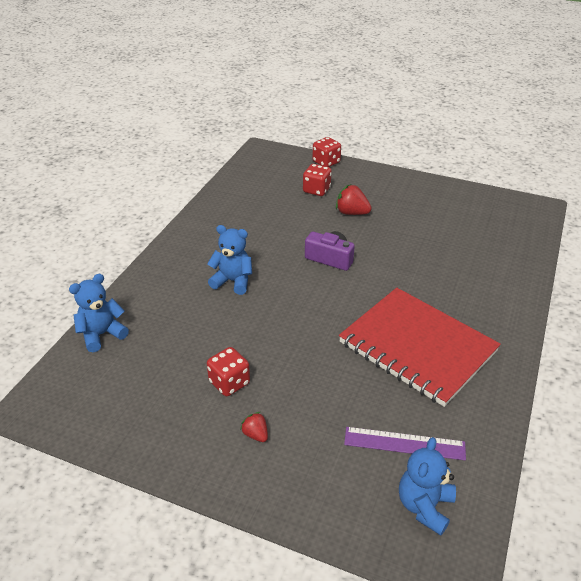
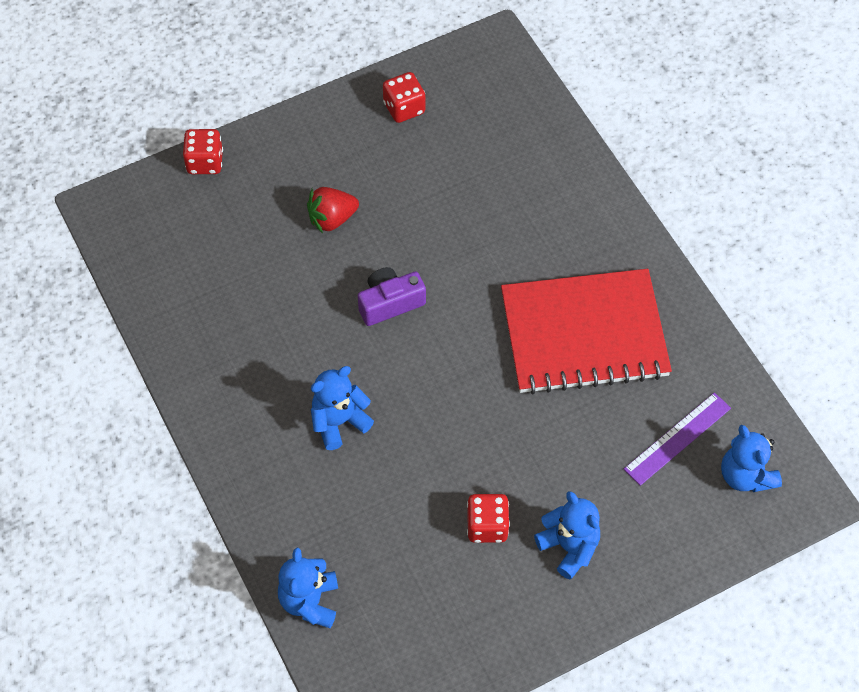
camera: 50 degrees left, 20 degrees up
red strawberry [240,412,268,442] -> blue teddy bear [534,491,600,579]
red dice [303,164,332,196] -> red dice moved to [383,72,425,123]

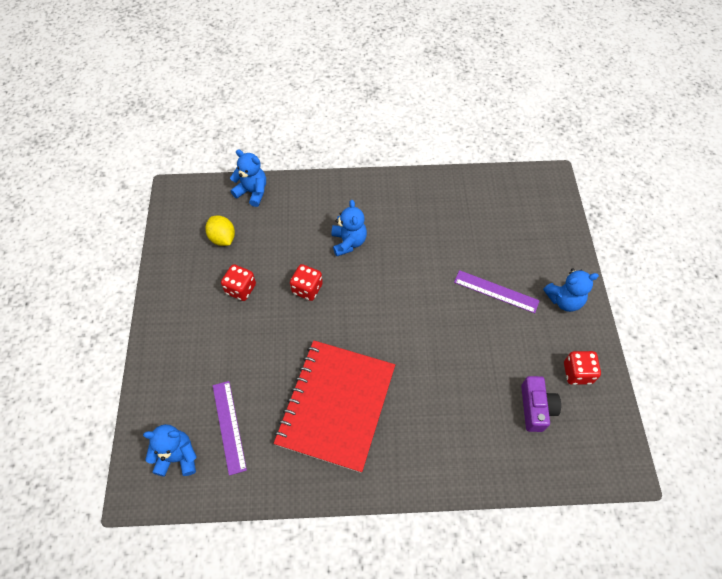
camera: 115 degrees right, 0 degrees up
red dice [183,129,223,174] -> red dice moved to [290,264,323,301]
red strawberry [307,187,359,233] -> purple ruler [454,270,540,313]
purple camera [358,267,426,326] -> purple camera moved to [521,376,561,432]
blue teddy bear [534,491,600,579] -> blue teddy bear moved to [543,268,599,312]
none -> yellow lemon [205,216,235,246]

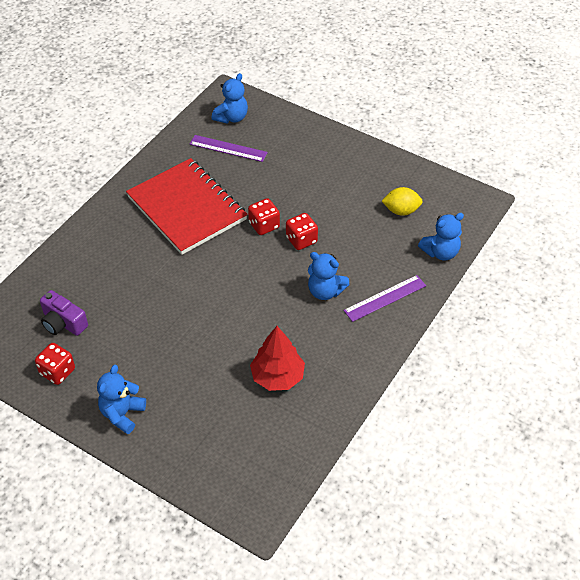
camera: 125 degrees right, 10 degrees down
red dice [221,264,256,301] -> red dice moved to [248,198,280,235]
purple ruler [454,270,540,313] -> purple ruler moved to [343,275,426,322]
none -> red tree [250,326,305,391]

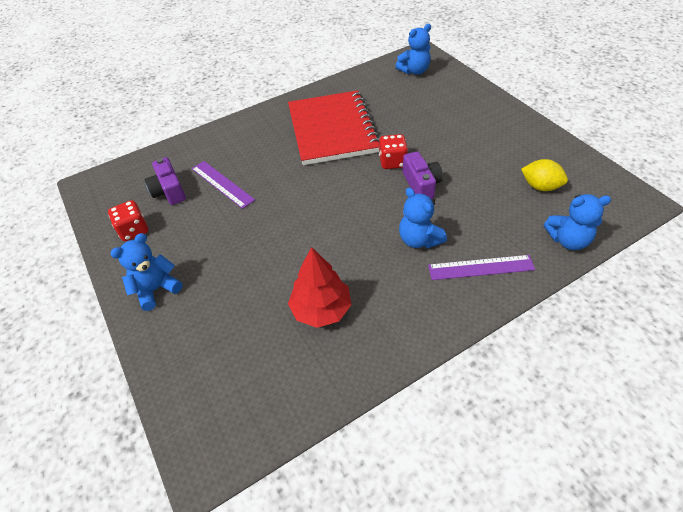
camera: 30 degrees right, 0 degrees up
purple ruler [190,135,268,162] -> purple ruler moved to [192,161,255,209]
red dice [286,213,318,250] -> purple camera [403,152,443,199]

